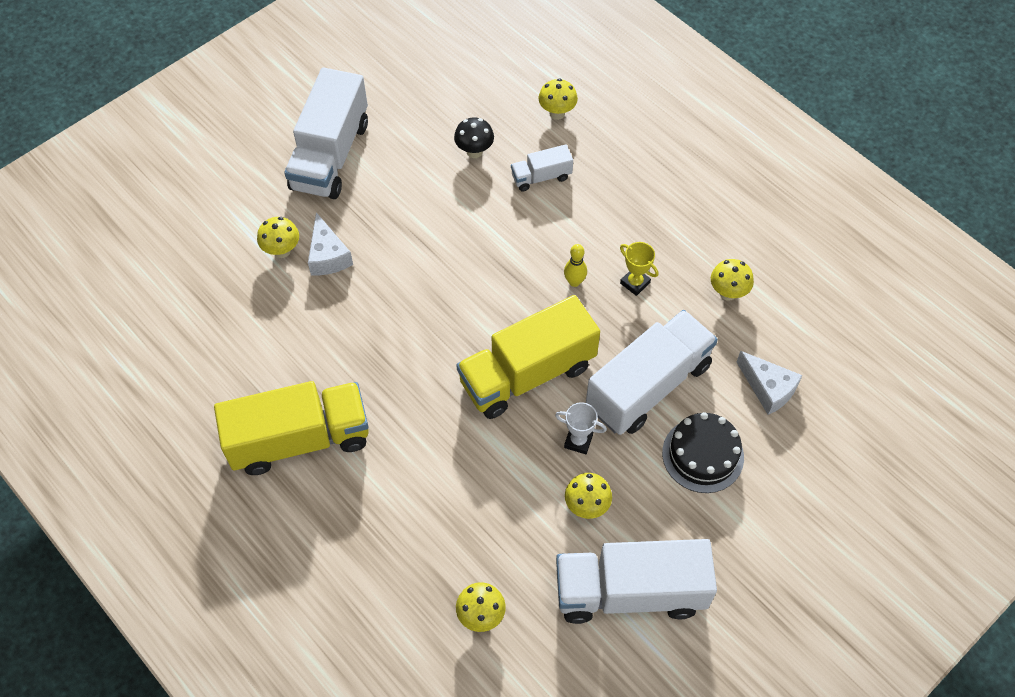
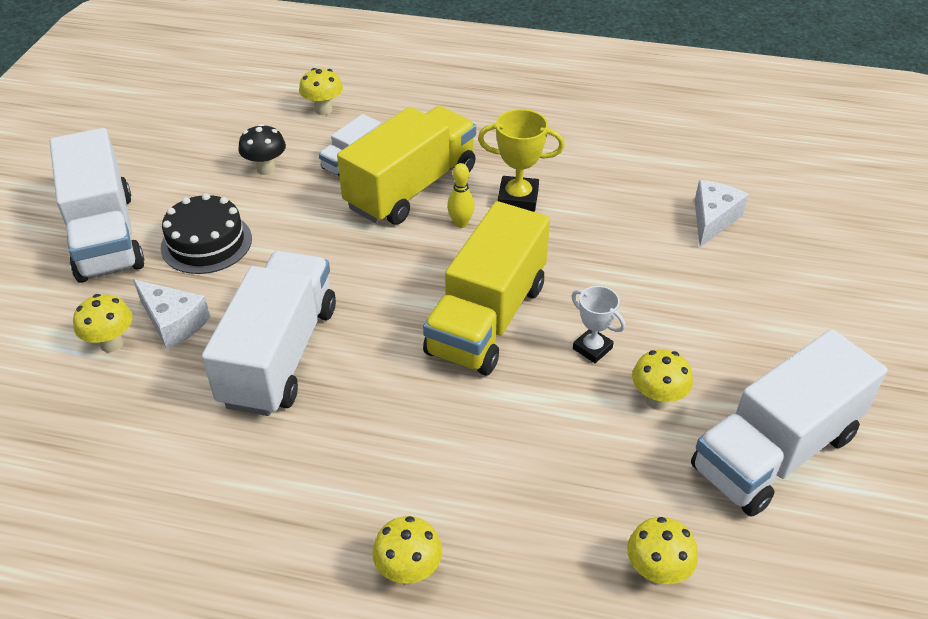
camera: 35 degrees left, 15 degrees down
yellow truck [214,381,369,475] -> yellow truck moved to [337,106,476,225]
white trophy [555,402,607,454] -> white trophy turned 60 degrees clockwise [571,286,625,363]
white truck [586,310,718,435] -> white truck moved to [202,251,336,416]
yellow trophy [620,242,658,296] -> yellow trophy [478,109,565,212], size x1.51
black cake [662,412,744,493] -> black cake moved to [161,193,252,274]
yellow mushroom [711,259,754,301] -> yellow mushroom moved to [372,516,443,585]
white cheese [736,351,803,415] -> white cheese turned 75 degrees counterclockwise [695,180,749,247]

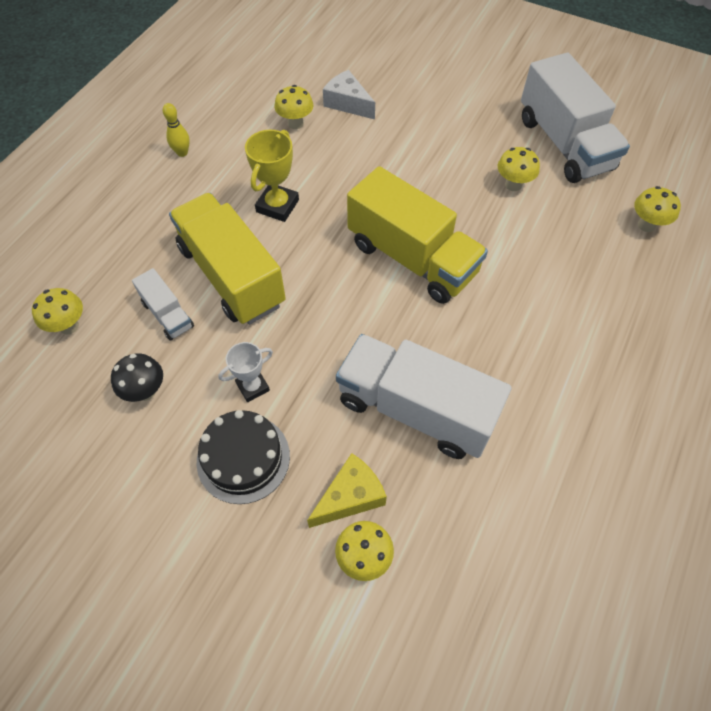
camera: 75 degrees left, 15 degrees up
white truck [50,128,144,283] -> none
white cheese [133,279,211,349] -> yellow cheese [307,453,387,528]
yellow mushroom [372,516,443,585] -> yellow mushroom moved to [274,85,313,129]
yellow bowling pin [447,163,475,228] -> yellow bowling pin moved to [163,103,190,157]
white trophy [571,286,625,363] -> white trophy moved to [218,342,273,402]

